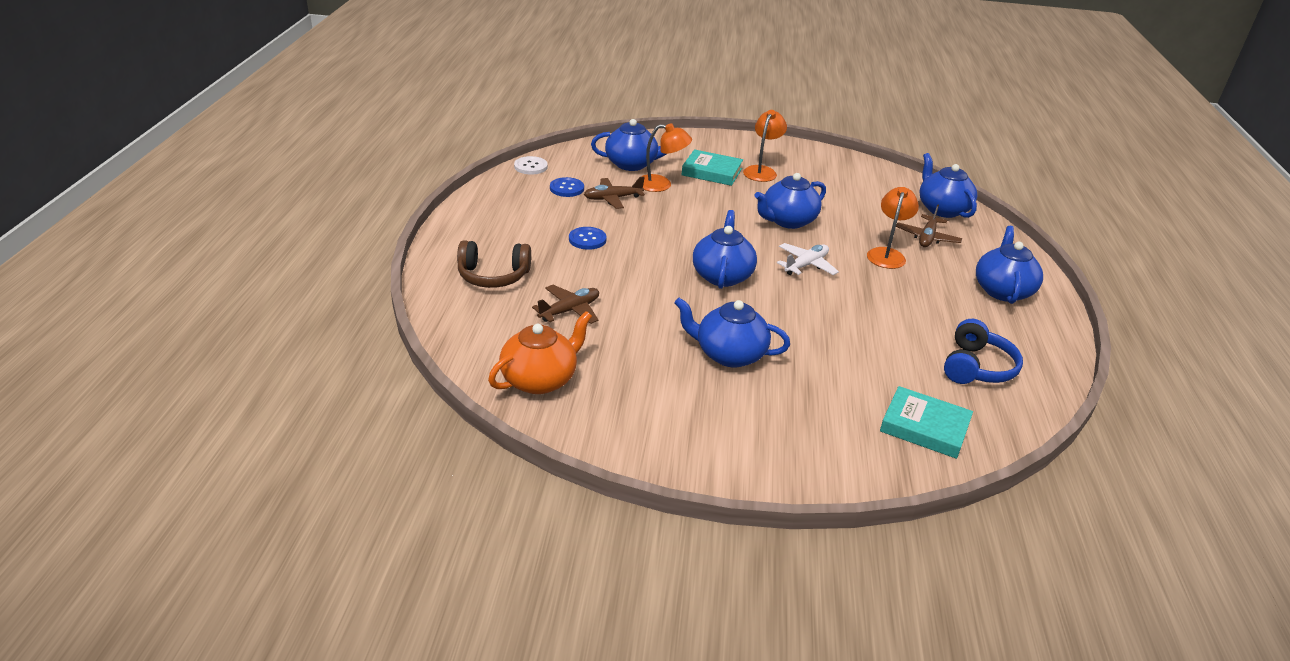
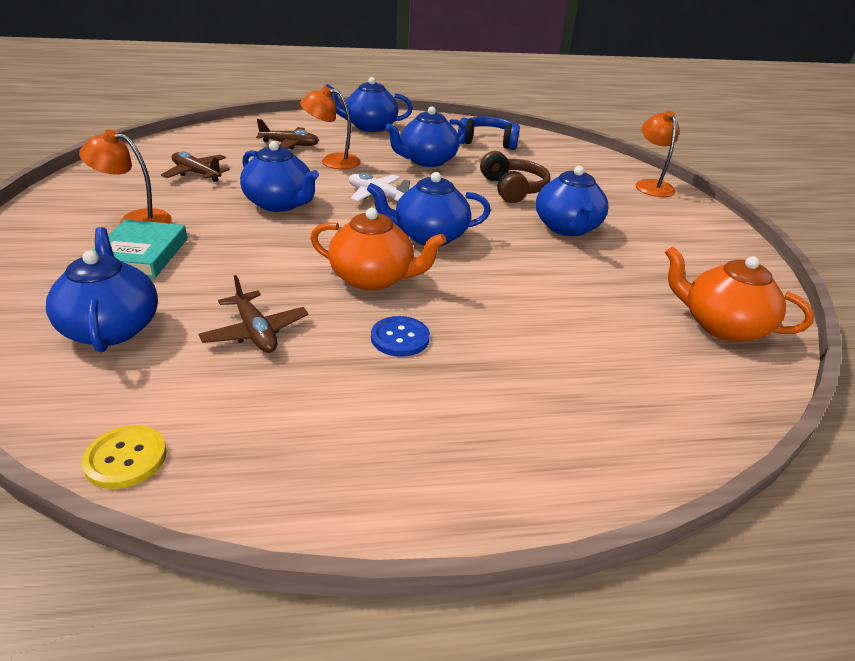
camera: 105 degrees left, 0 degrees up
brown headphones [457,240,531,288] -> brown headphones moved to [480,151,550,203]
white button [514,156,548,175] -> yellow button [82,425,167,489]
brown plane [532,285,599,324] -> brown plane moved to [161,151,230,182]
blue button [550,177,584,197] -> none
orange lamp [637,123,692,192] -> orange lamp moved to [636,111,679,197]
turquoise book [880,386,973,459] -> none
blue teapot [919,153,977,218] -> blue teapot moved to [385,106,466,167]
none -> orange teapot [310,208,446,291]

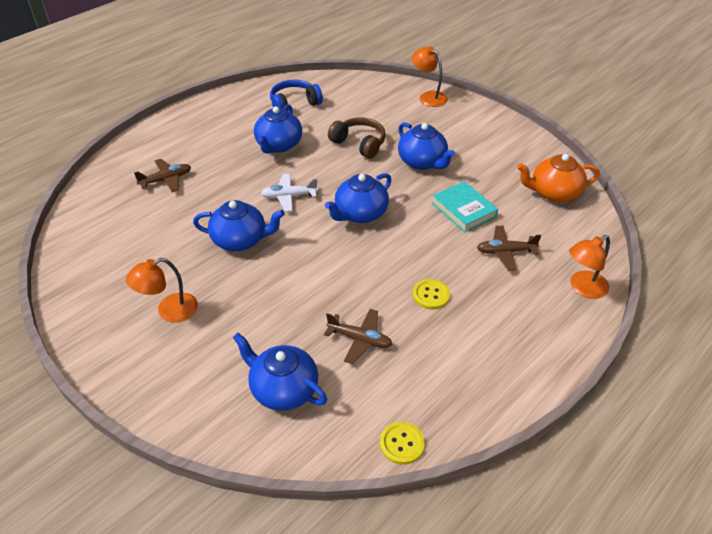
camera: 35 degrees left, 10 degrees up
turquoise book [92,220,187,278] -> turquoise book moved to [432,181,498,233]
brown plane [161,151,230,182] -> brown plane moved to [477,226,541,271]
orange lamp [300,86,361,169] -> orange lamp moved to [569,235,610,299]
orange teapot [310,208,446,291] -> none
blue teapot [326,77,413,132] -> none
blue button [371,316,430,357] -> yellow button [413,279,450,310]

